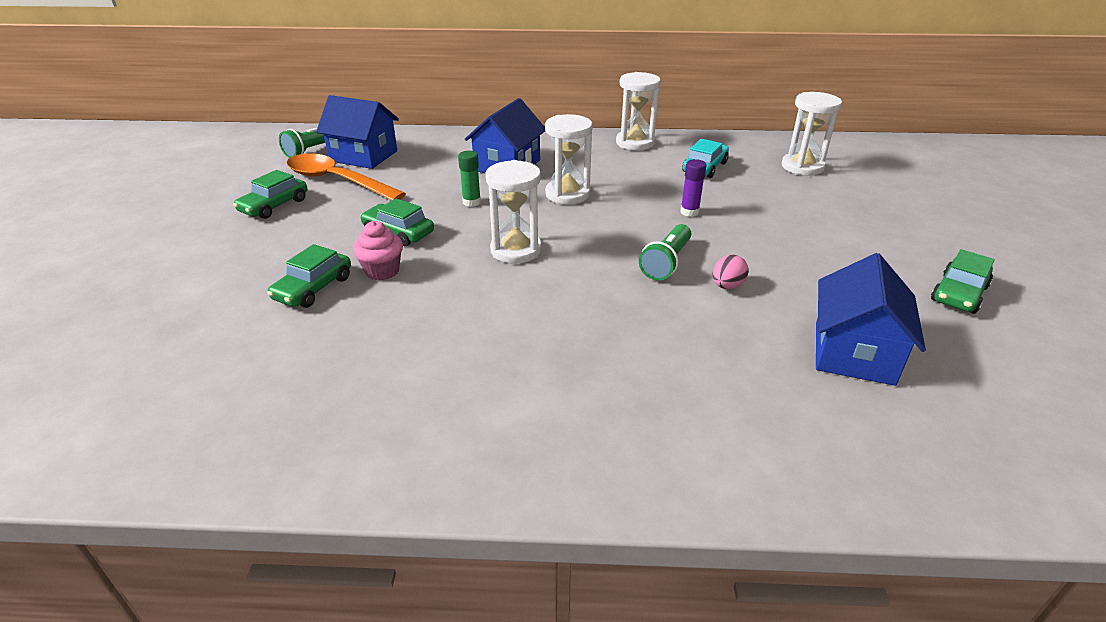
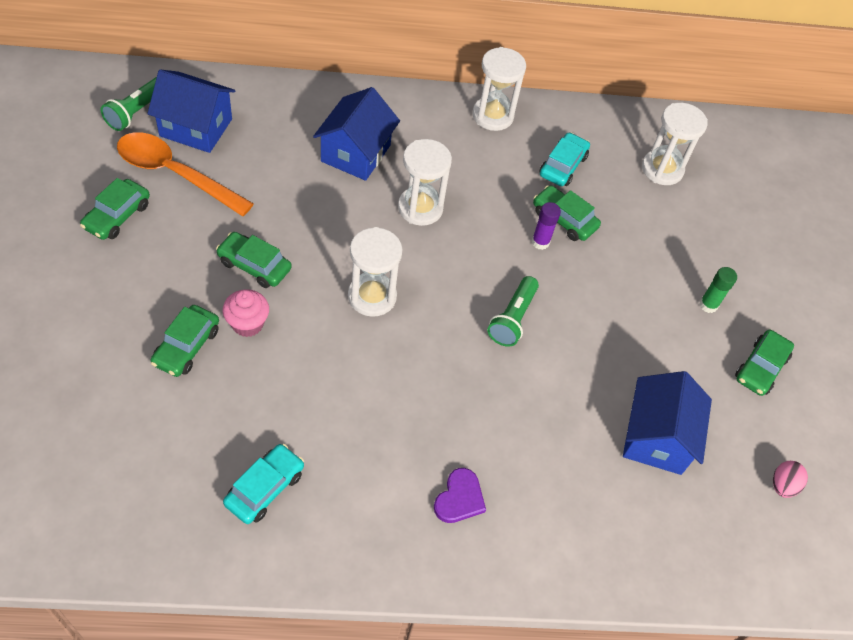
camera: 10 degrees left, 20 degrees up
green glue stick [458,151,481,207] -> green glue stick moved to [699,267,737,313]
pink egg [712,255,749,289] -> pink egg moved to [773,461,808,498]
none -> turquoise car [223,444,304,524]
none -> purple heart [434,468,486,523]
none -> green car [533,185,601,241]

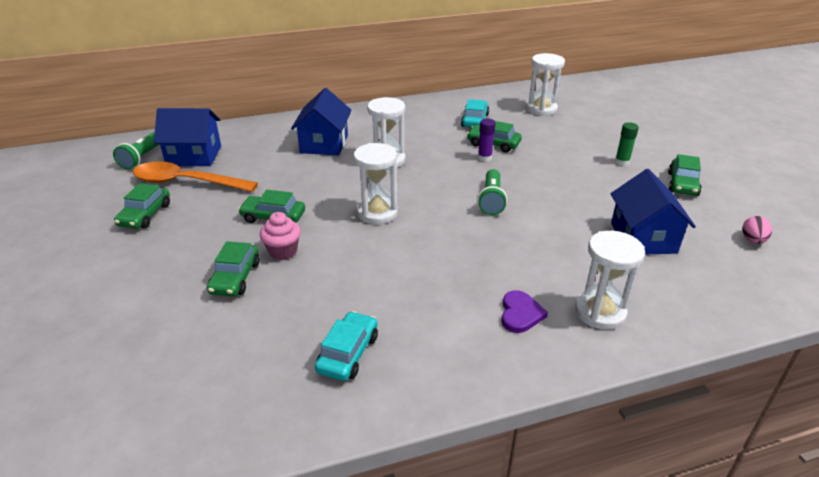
camera: 10 degrees left, 20 degrees down
white hourglass [473,47,526,131] -> white hourglass moved to [575,231,645,329]

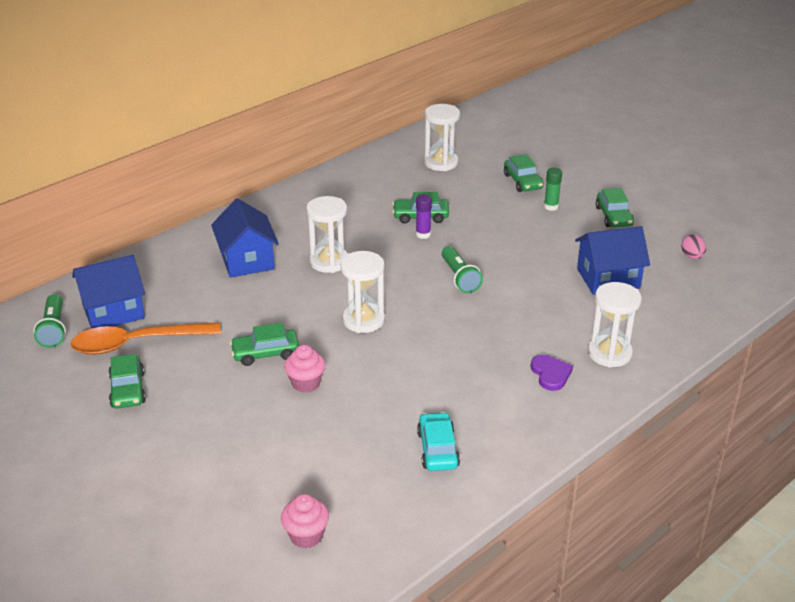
camera: 25 degrees left, 0 degrees up
green car [207,241,260,296] -> green car moved to [504,154,544,192]
turquoise car [461,99,489,127] -> none
blue house [611,169,696,254] -> blue house turned 75 degrees counterclockwise [575,226,650,295]
none -> pink cupcake [281,494,329,548]

